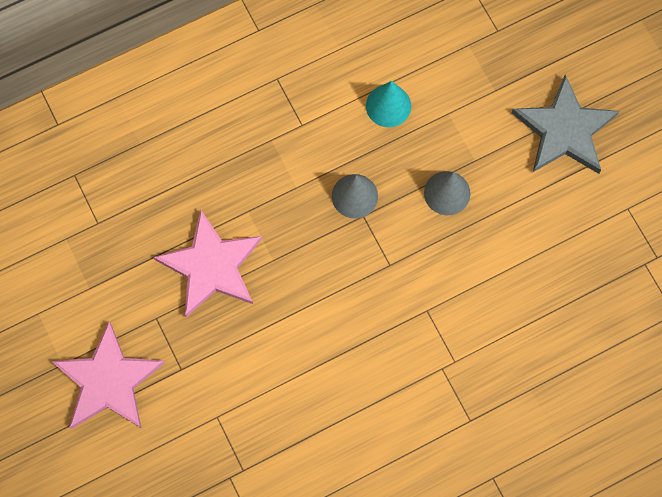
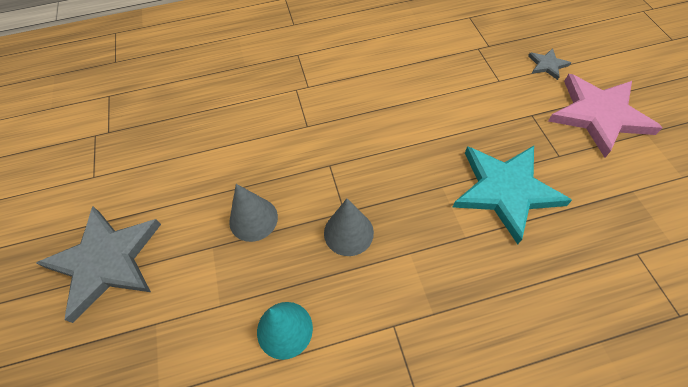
camera: 165 degrees left, 15 degrees down
pink star [153,210,262,317] -> turquoise star [453,146,572,244]
none -> grey star [528,48,571,80]

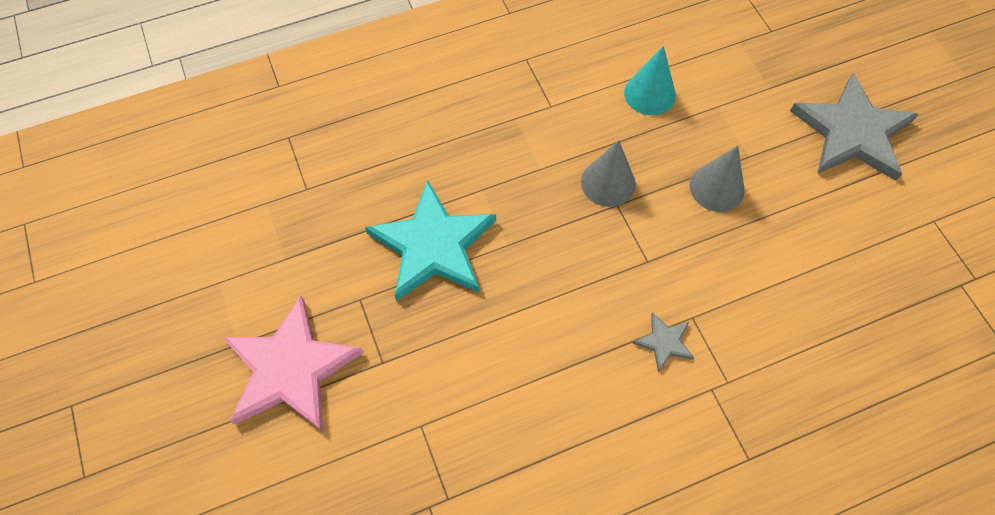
camera: 170 degrees right, 5 degrees up
grey star [528,48,571,80] -> grey star moved to [633,312,694,372]

